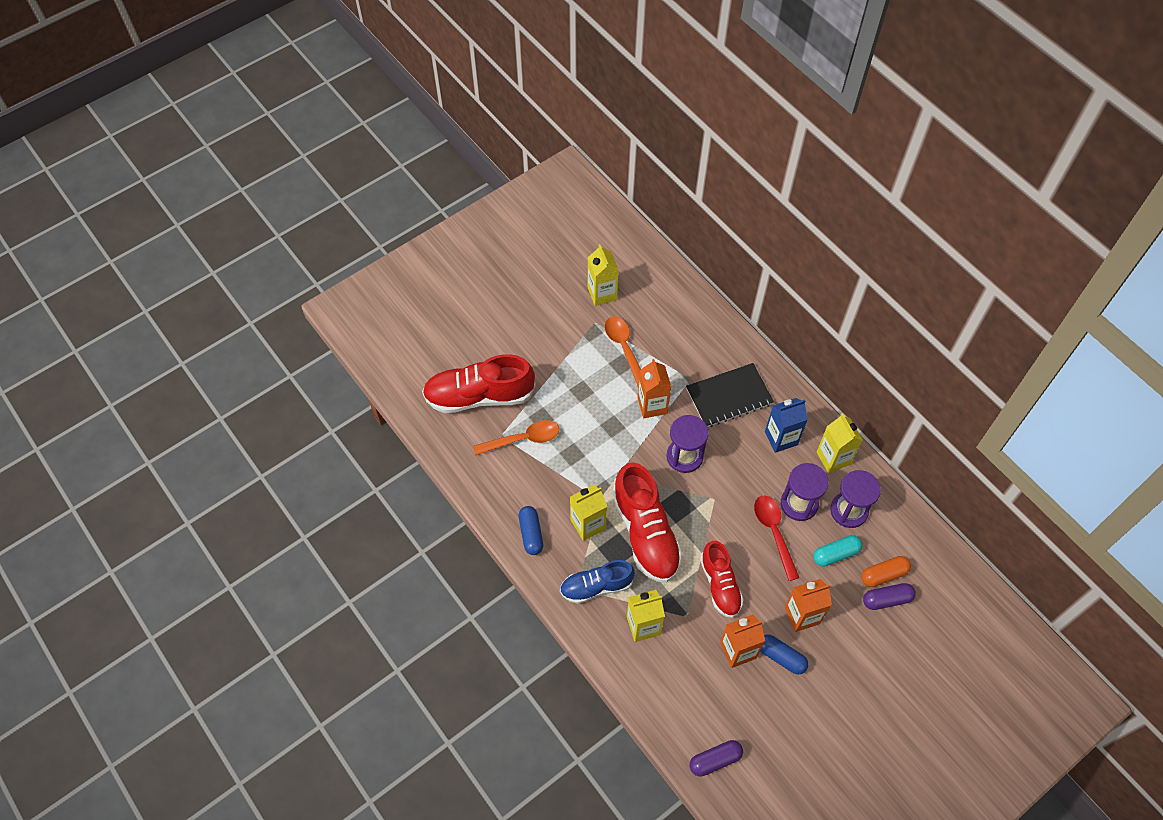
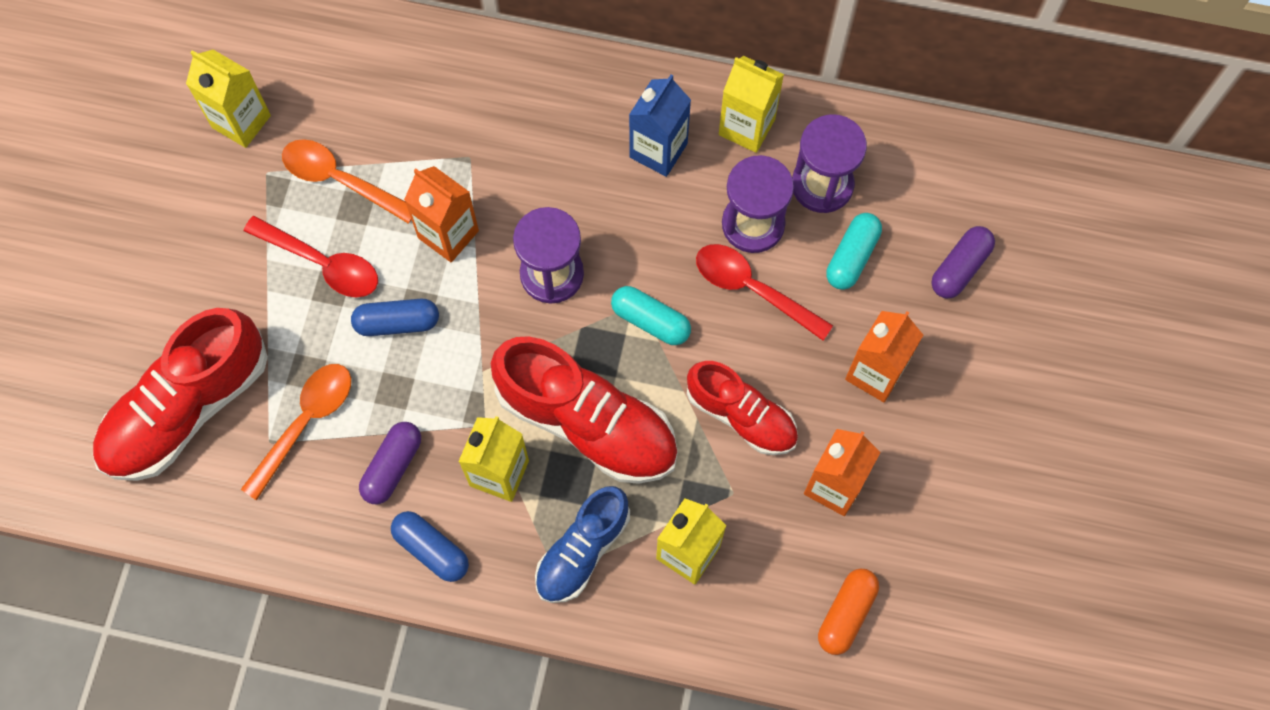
camera: 40 degrees left, 10 degrees up
black notebook [686,363,774,427] -> none
purple capsule [690,740,743,777] -> purple capsule moved to [359,422,421,504]
blue capsule [760,634,808,675] -> blue capsule moved to [351,299,439,336]
orange capsule [861,556,911,587] -> orange capsule moved to [818,569,879,655]
none -> red spoon [244,216,378,297]
none -> turquoise capsule [611,286,691,345]

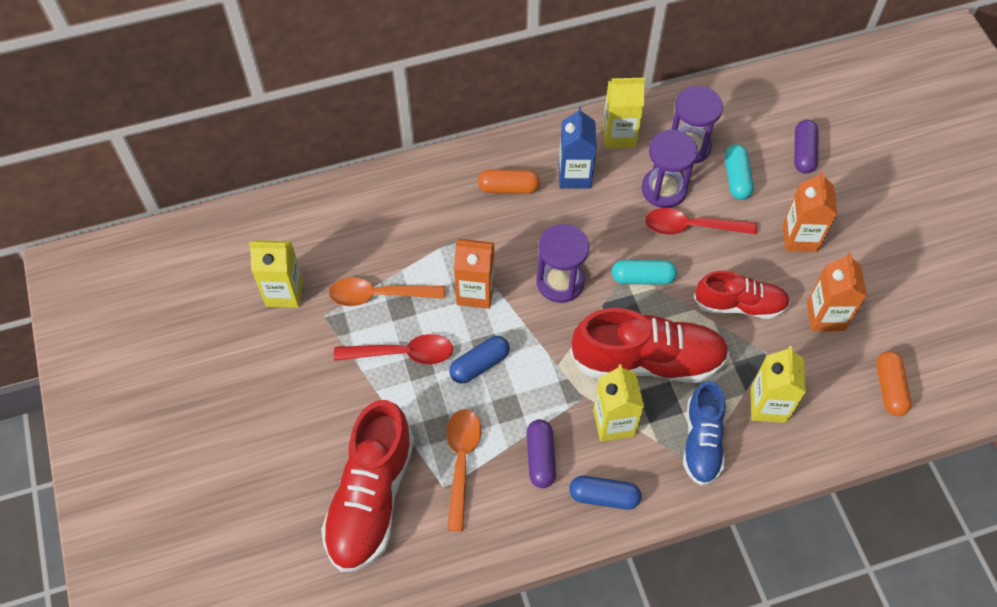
camera: 30 degrees left, 10 degrees down
none -> orange capsule [478,169,540,194]

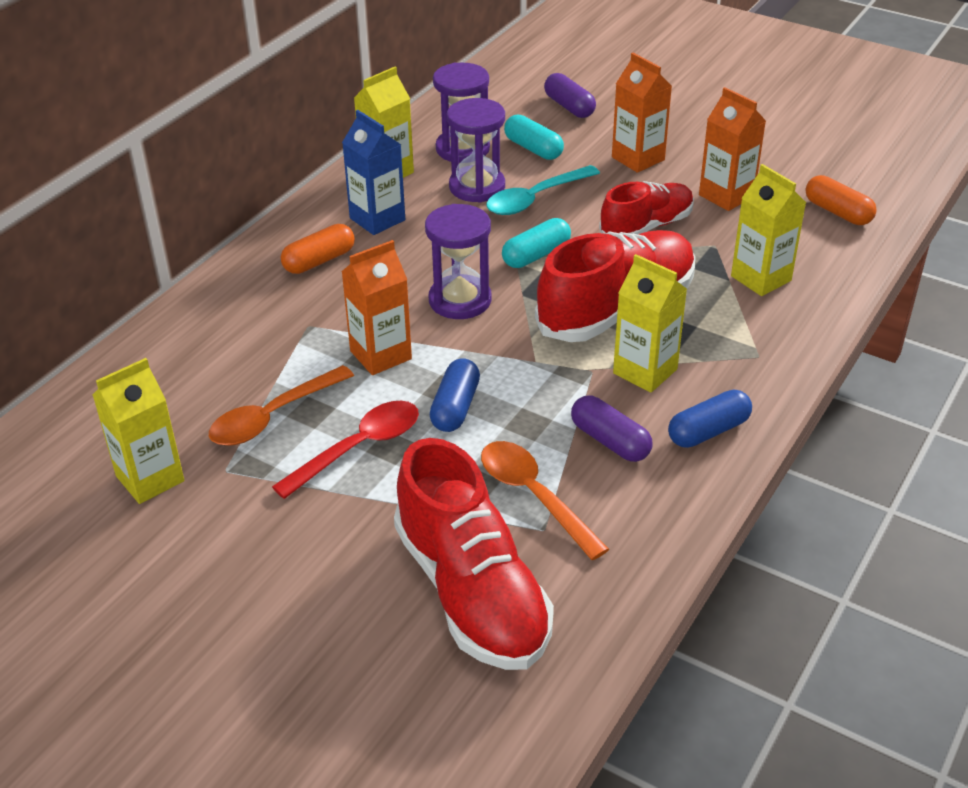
camera: 40 degrees left, 20 degrees down
red spoon [645,208,757,235] -> turquoise spoon [486,165,600,215]
blue shoe [683,381,725,486] -> none

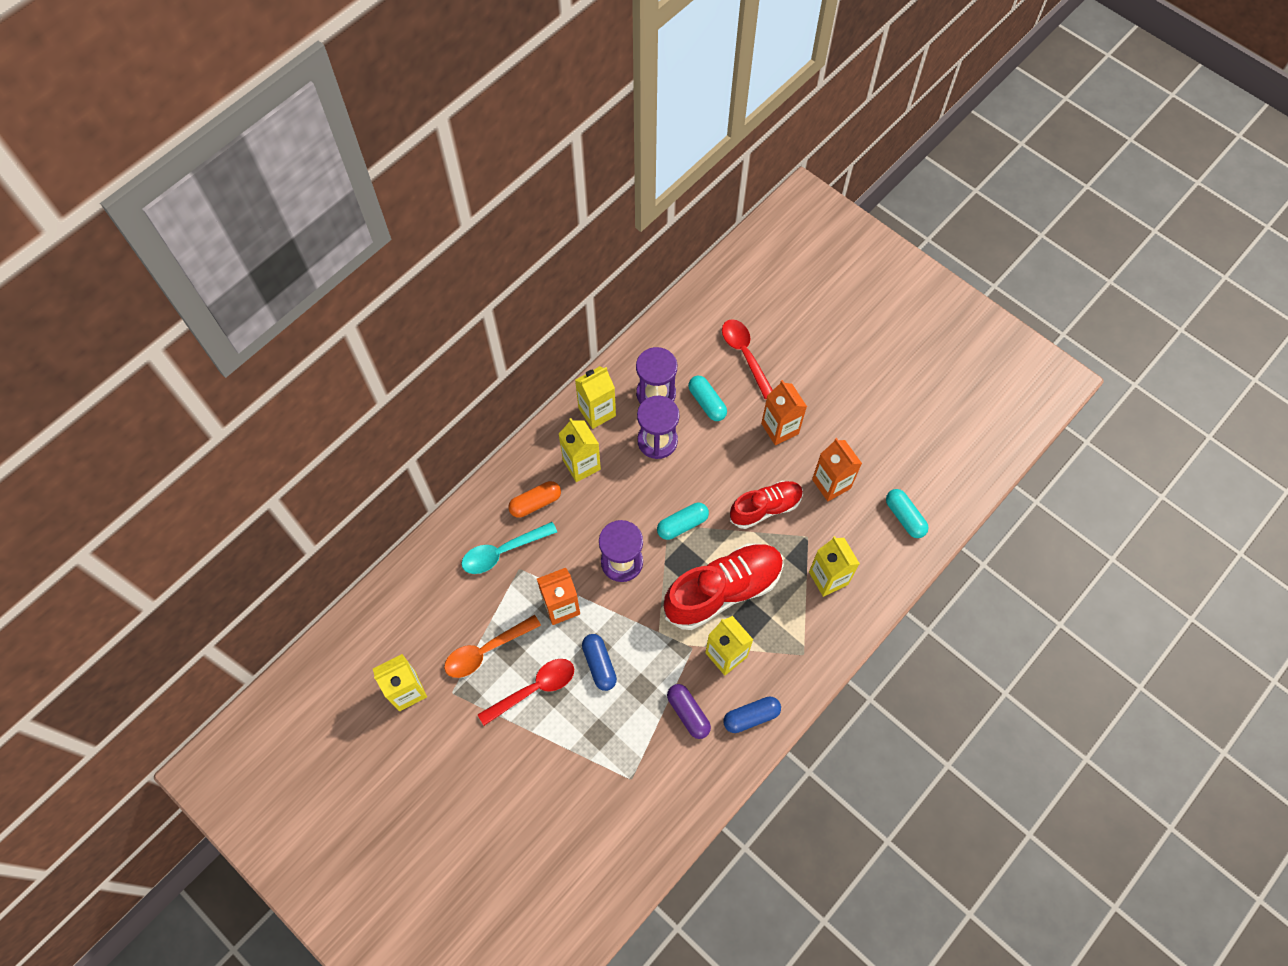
camera: 10 degrees right, 25 degrees up
blue carton [342,110,405,235] -> yellow carton [559,418,601,482]
red shoe [394,438,554,670] -> none
blue capsule [430,358,480,432] -> blue capsule turned 45 degrees counterclockwise [582,634,617,691]
orange spoon [481,441,609,560] -> none
turquoise spoon [486,165,600,215] -> turquoise spoon moved to [461,522,557,574]
purple capsule [544,73,596,118] -> red spoon [722,319,773,399]
orange capsule [805,175,877,225] -> turquoise capsule [886,489,929,538]

